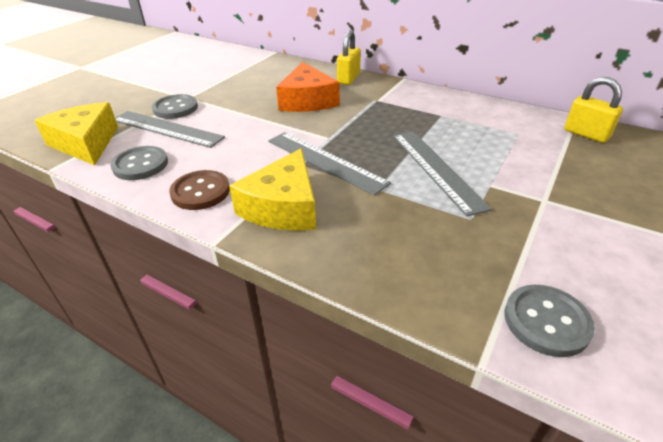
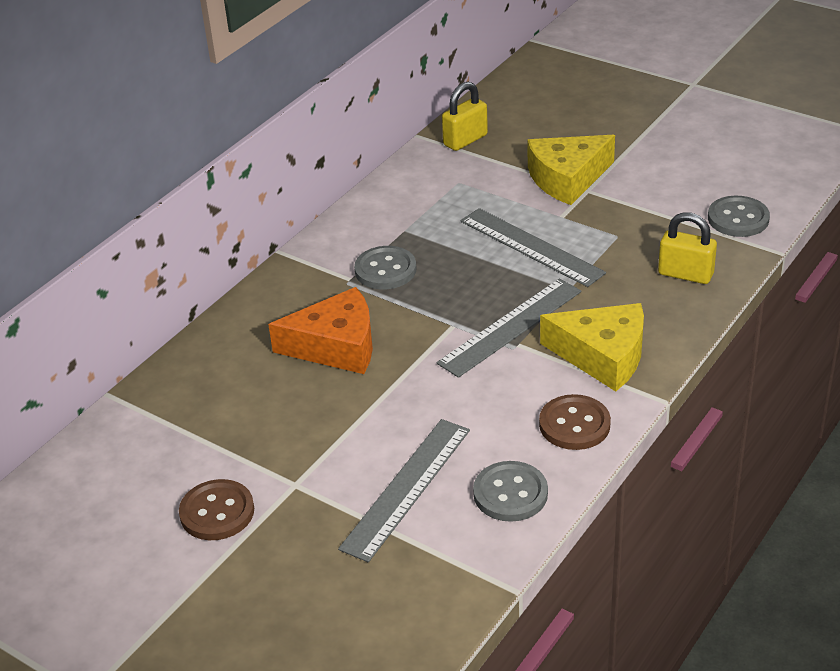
camera: 85 degrees left, 0 degrees up
yellow cheese [34,102,118,165] -> yellow cheese moved to [528,135,615,205]
grey button [152,94,198,119] -> grey button moved to [354,246,416,289]
yellow padlock [337,30,361,85] -> yellow padlock moved to [658,212,717,284]
grey ruler [393,131,492,217] -> grey ruler turned 60 degrees clockwise [461,208,606,287]
none -> brown button [179,479,254,540]

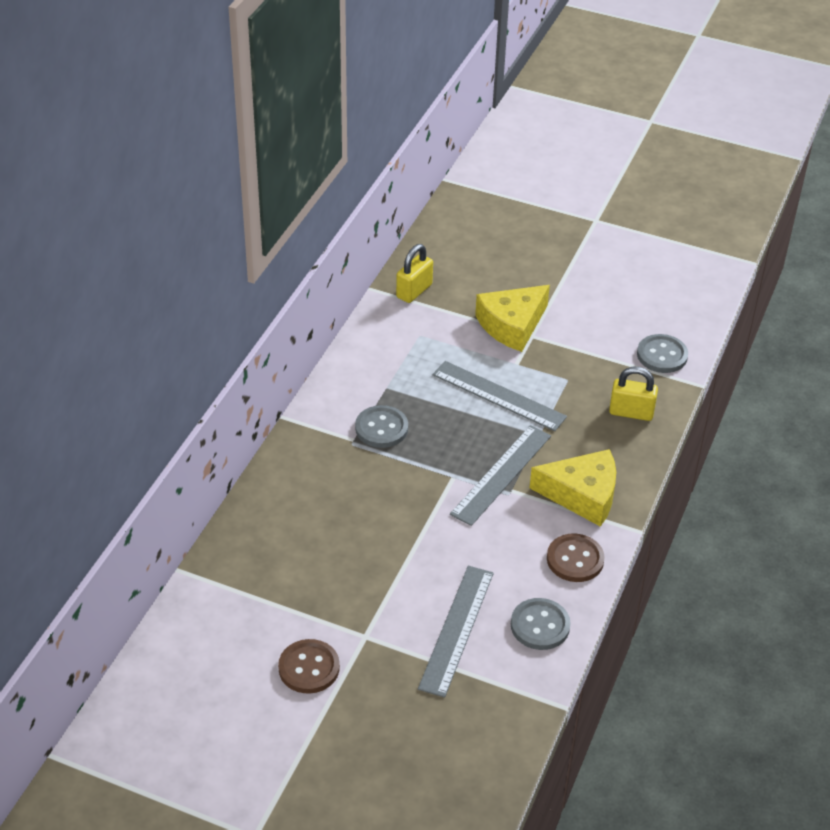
camera: 15 degrees left, 5 degrees up
orange cheese [268,287,373,374] -> none

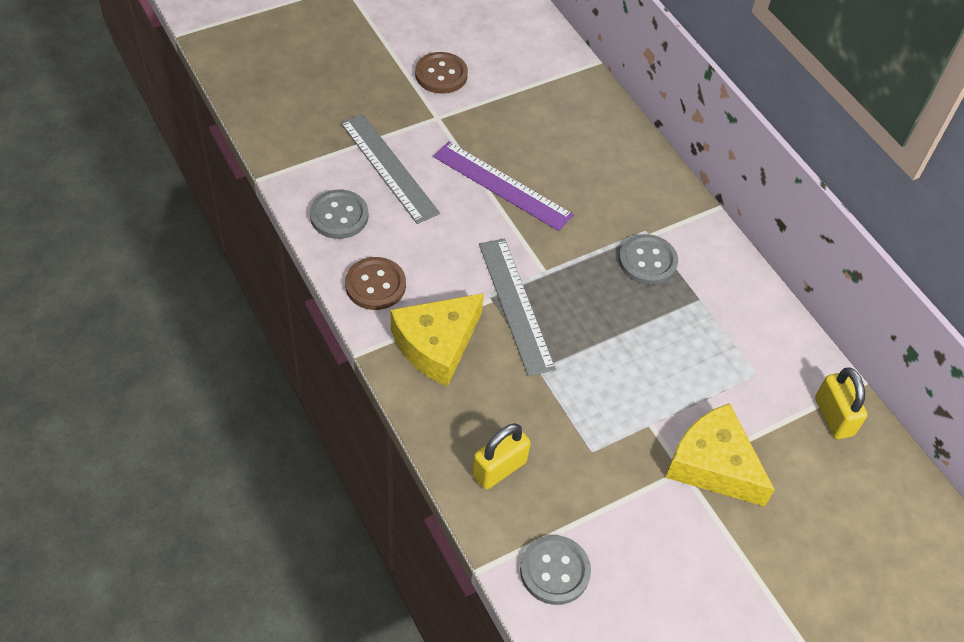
camera: 125 degrees right, 10 degrees up
grey ruler [433,361,567,431] -> none
yellow cheese [475,285,550,352] -> yellow cheese turned 45 degrees counterclockwise [666,403,775,506]
none -> purple ruler [433,141,574,231]

